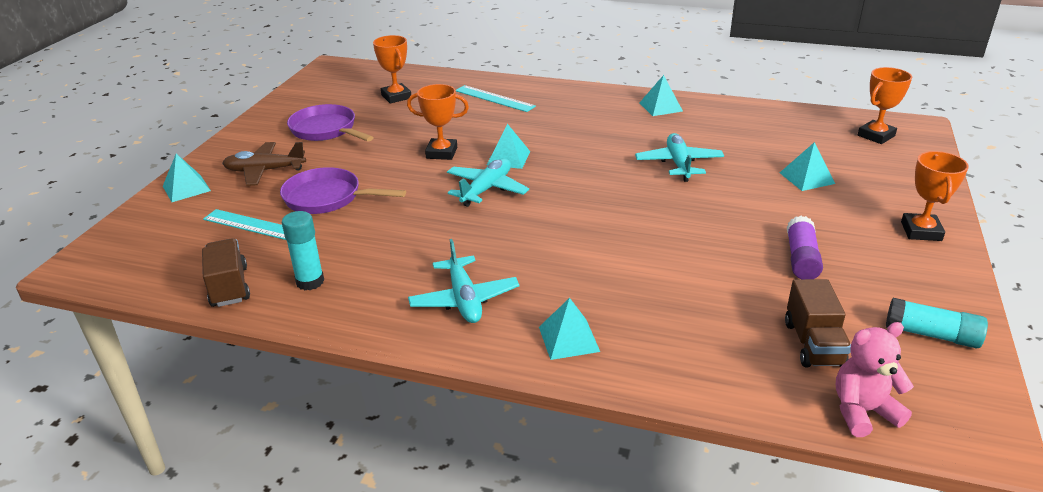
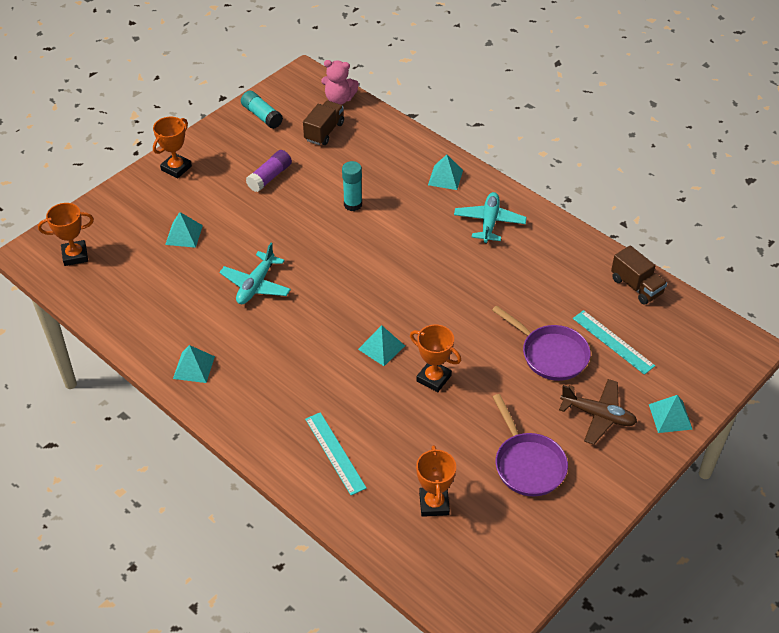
camera: 155 degrees left, 15 degrees up
brown truck [202,238,250,307] -> brown truck turned 45 degrees counterclockwise [611,245,667,305]
turquoise glue stick [282,211,324,290] -> turquoise glue stick moved to [342,161,362,211]
turquoise plane [447,158,529,207] -> none

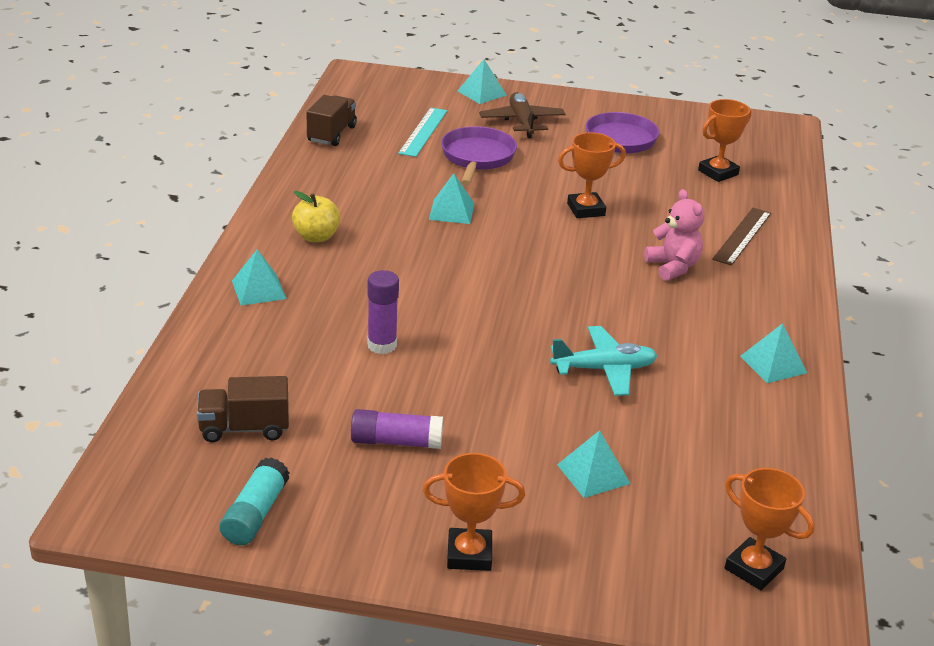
camera: 125 degrees left, 15 degrees down
turquoise ruler [305,412,367,495] -> brown ruler [712,208,771,266]
pink teddy bear [321,60,359,105] -> pink teddy bear moved to [644,189,704,281]
turquoise glue stick [342,161,362,211] -> purple glue stick [367,270,399,354]
turquoise pyramid [358,325,405,366] -> turquoise pyramid moved to [429,173,475,224]
orange trophy [410,324,461,392] -> orange trophy turned 75 degrees clockwise [558,132,626,218]
turquoise plane [454,192,527,243] -> yellow apple [292,191,340,242]

